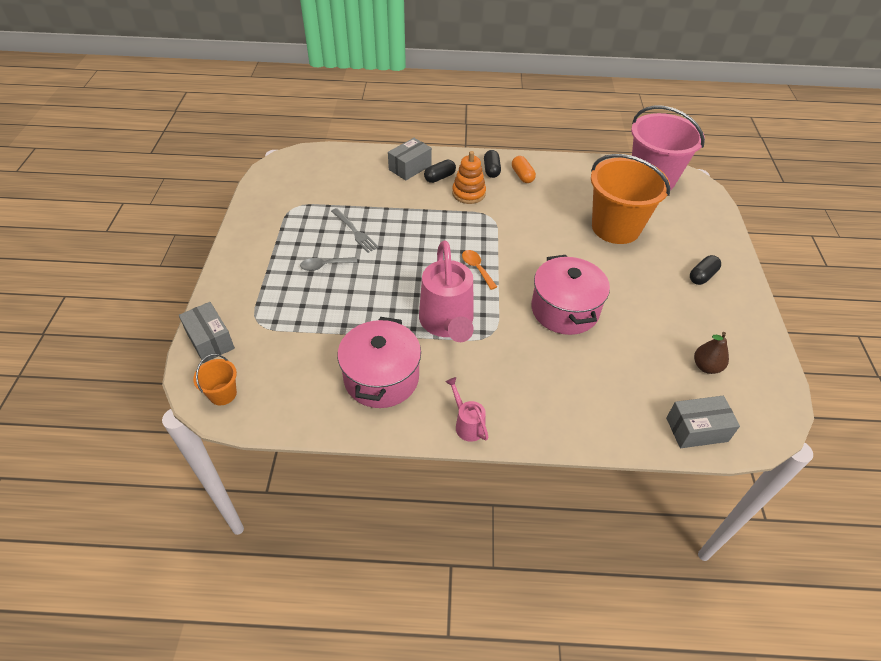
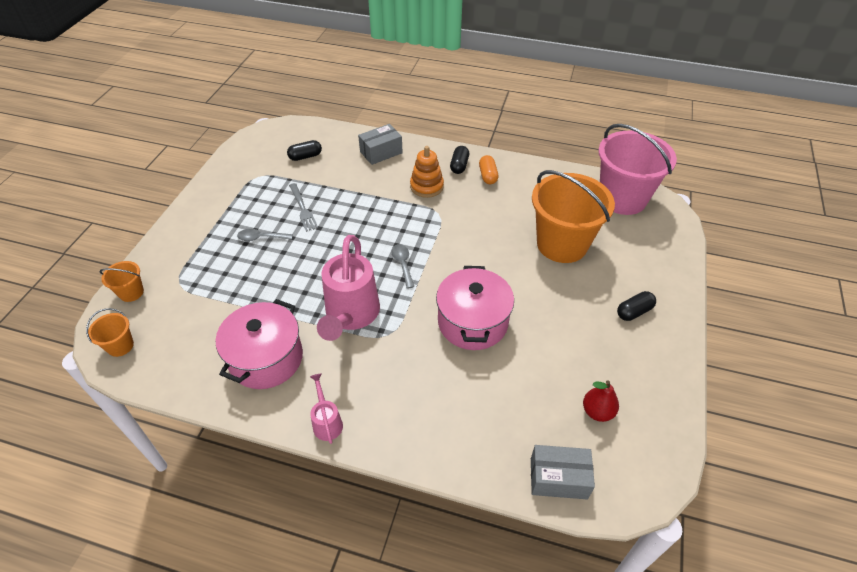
camera: 15 degrees right, 0 degrees up
grey box [179,302,235,363] -> orange bucket [100,261,144,302]
black capsule [424,160,456,183] -> black capsule moved to [287,140,322,161]
orange spoon [462,250,497,290] -> grey spoon [391,244,414,289]
brown pear [694,332,729,374] -> red pear [583,380,619,422]

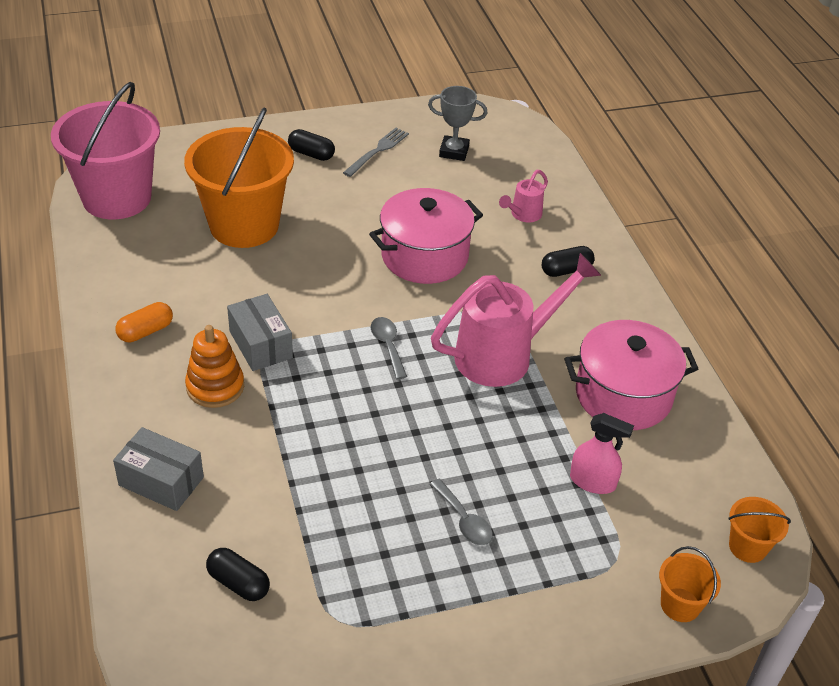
camera: 125 degrees left, 5 degrees down
grey fork [289,183,318,232] -> grey fork moved to [343,128,409,177]
pink watering can [310,373,343,444] -> pink watering can moved to [499,170,548,222]
grey spoon [391,244,414,289] -> grey spoon turned 120 degrees clockwise [371,317,407,379]
black capsule [450,146,469,174] -> black capsule moved to [542,246,595,277]
grey box [531,445,595,500] -> grey box moved to [227,294,293,371]
red pear [583,380,619,422] -> grey trophy [428,86,487,161]
none -> pink spray bottle [570,413,634,494]

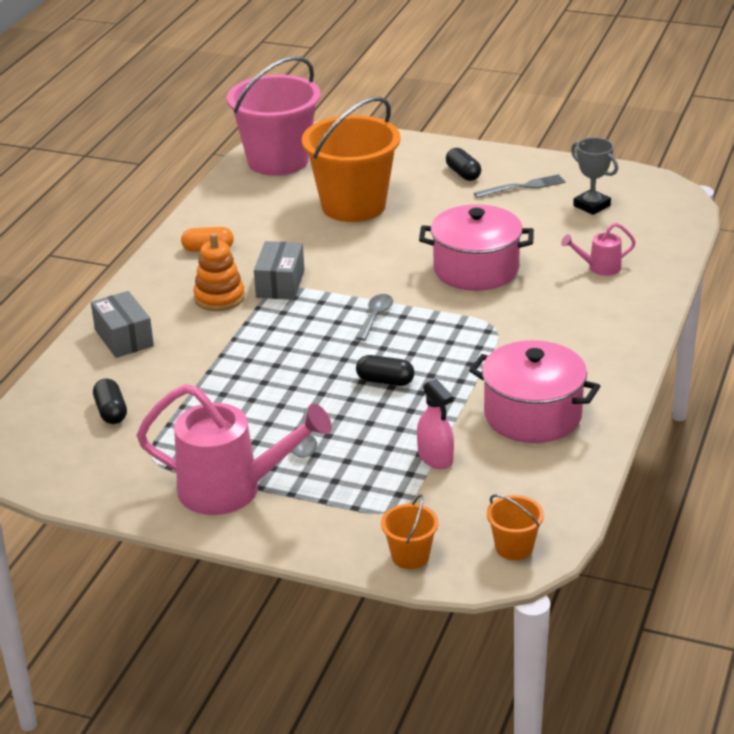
camera: 40 degrees right, 10 degrees down
pink watering can [431,253,601,387] -> pink watering can moved to [136,384,332,515]
black capsule [542,246,595,277] -> black capsule moved to [356,355,415,386]

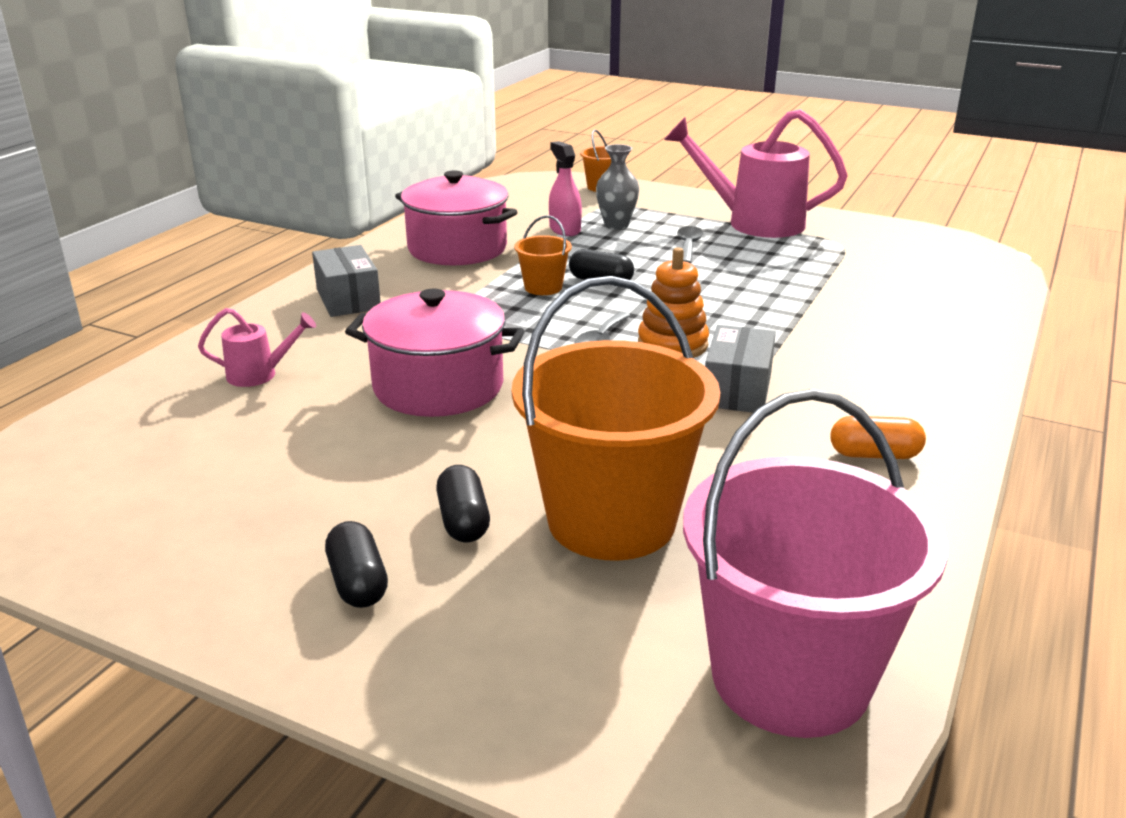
camera: 175 degrees left, 5 degrees down
grey box [91,291,154,358] -> grey box moved to [312,245,381,317]
black capsule [93,378,127,424] -> black capsule moved to [436,465,490,542]
orange stacking toy [193,233,245,311] -> orange stacking toy moved to [638,247,709,358]
grey fork [474,174,566,198] -> none
orange bucket [487,494,544,560] -> orange bucket moved to [514,215,572,295]
grey trophy [571,137,618,215] -> none
none -> grey vase [596,144,639,230]

